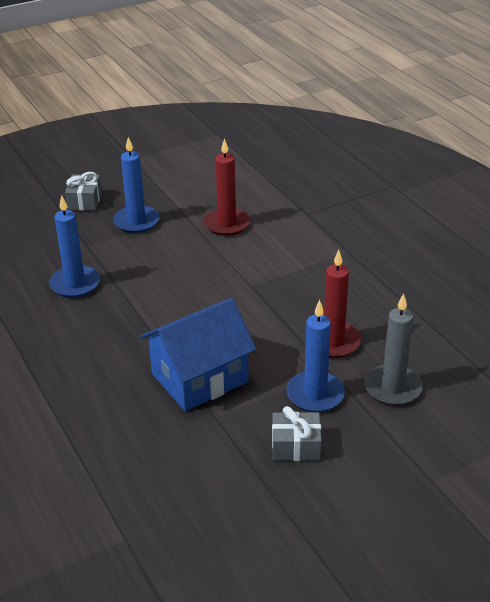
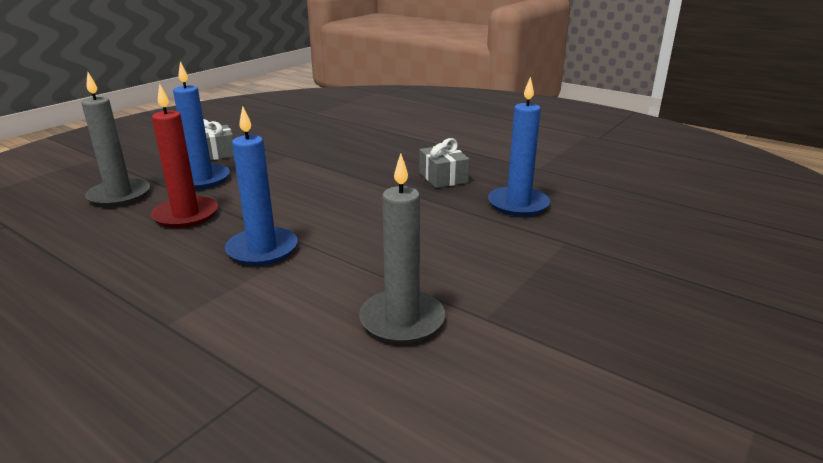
camera: 155 degrees right, 10 degrees down
grey gift [65,172,102,211] -> grey gift moved to [419,138,470,188]
blue candle [113,137,160,233] -> blue candle moved to [225,106,298,266]
blue house [141,298,256,411] -> none
red candle [204,138,250,236] -> grey candle [359,154,445,344]

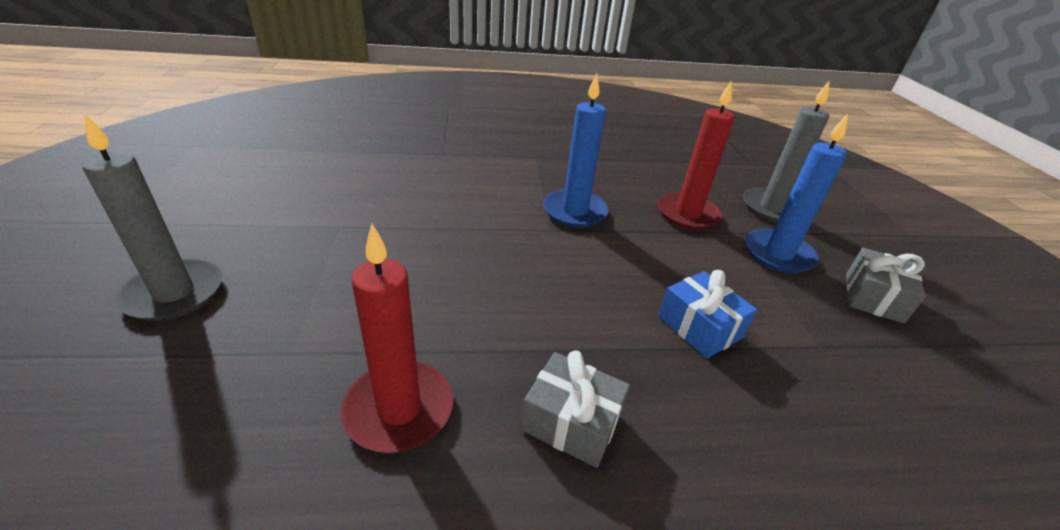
camera: 135 degrees right, 10 degrees up
grey candle [359,154,445,344] -> grey candle moved to [83,113,222,321]
blue candle [488,77,550,216] -> red candle [341,224,453,453]
none -> blue gift [658,270,757,358]

